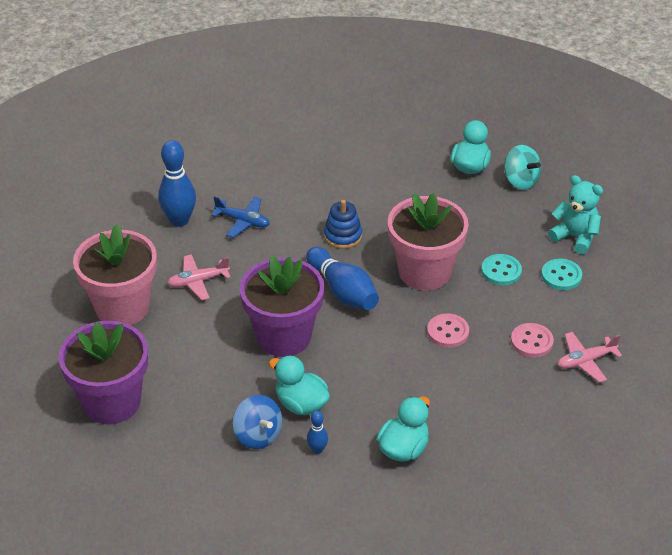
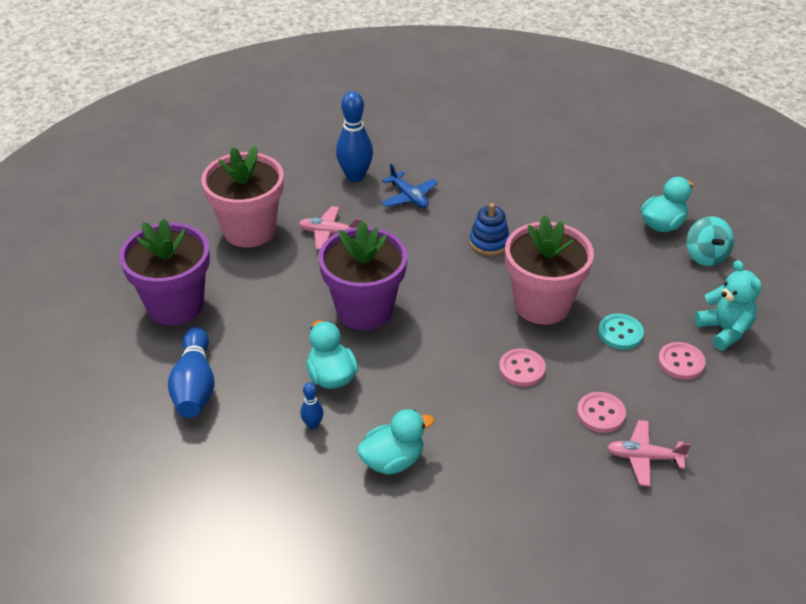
camera: 30 degrees right, 0 degrees up
blue spinning top [233,395,282,449] -> none
blue bowling pin [306,247,379,310] -> blue bowling pin moved to [168,327,215,418]
turquoise button [541,259,582,290] -> pink button [658,342,706,380]

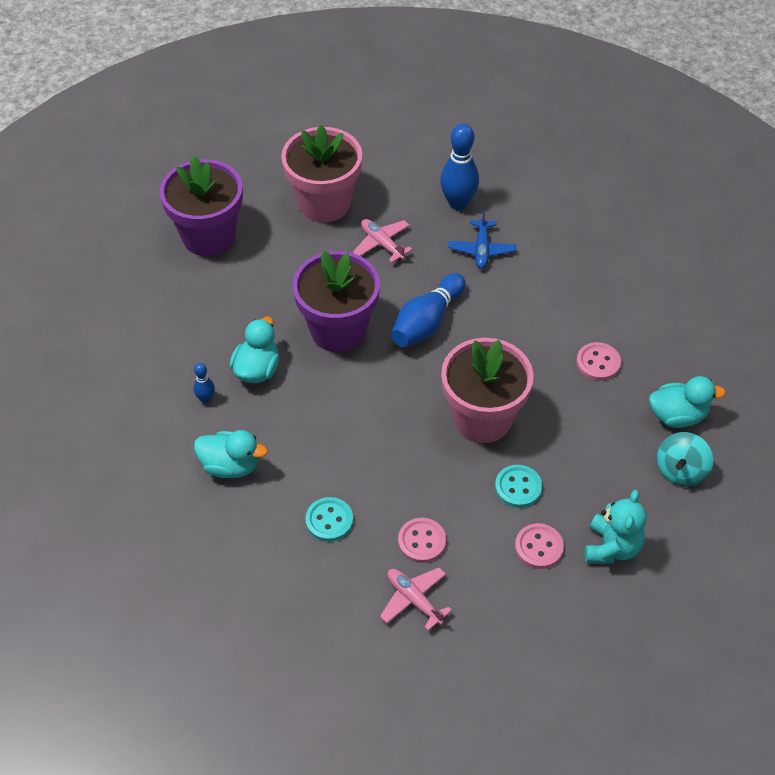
camera: 40 degrees right, 10 degrees up
blue bowling pin [168,327,215,418] -> blue bowling pin moved to [391,273,466,347]
blue stacking toy [470,203,510,255] -> none
pink button [499,348,546,387] -> pink button moved to [576,342,621,381]
none -> turquoise button [305,497,353,542]

